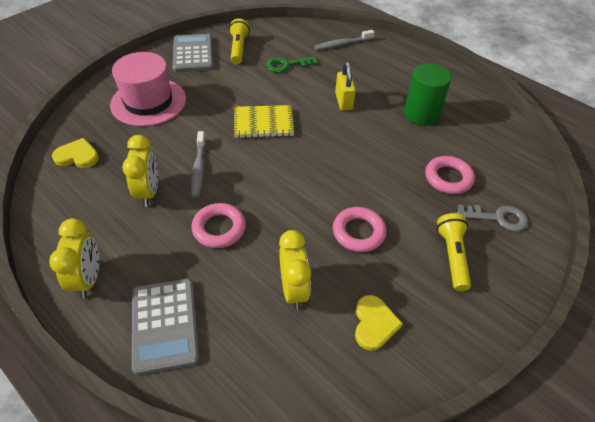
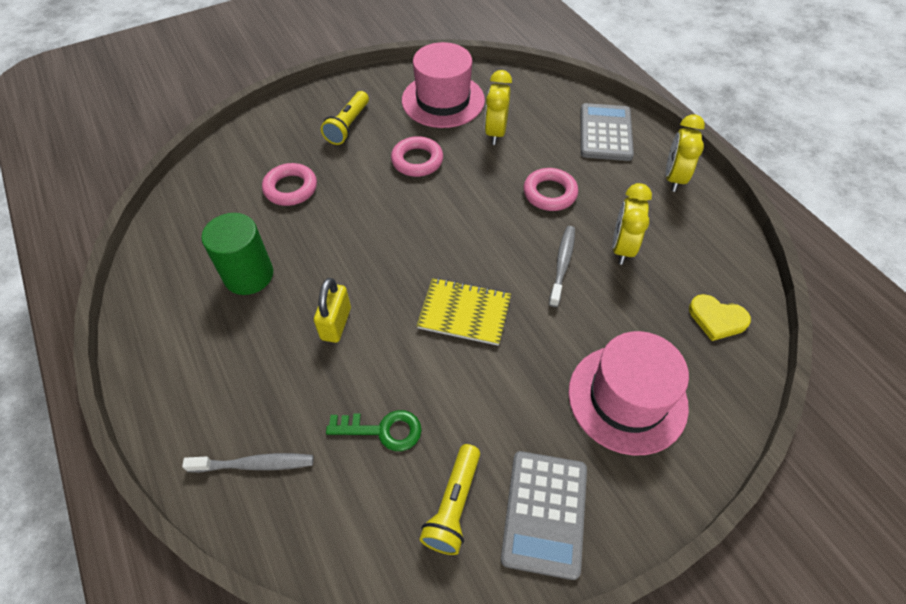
camera: 160 degrees left, 5 degrees up
yellow heart [355,295,403,351] -> pink hat [402,42,485,128]
grey key [457,205,528,231] -> none

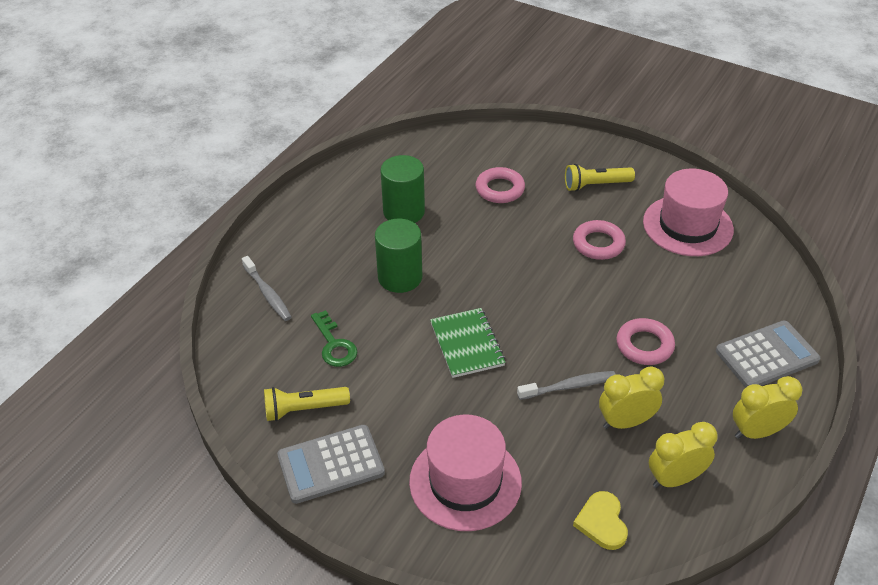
camera: 60 degrees right, 10 degrees down
yellow padlock [314,278,351,343] -> green cylinder [375,219,422,293]
yellow notebook [417,278,511,346] -> green notebook [430,308,506,378]
yellow clock [485,70,512,145] -> yellow clock moved to [649,422,718,488]

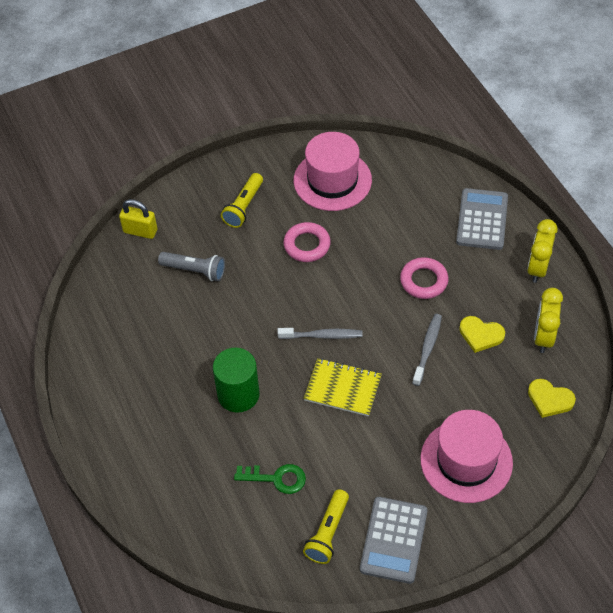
camera: 55 degrees left, 10 degrees up
grey toothbrush [242,256,292,321] -> grey toothbrush moved to [278,328,363,339]
green cylinder [380,155,425,223] -> none
green notebook [430,308,506,378] -> yellow notebook [304,358,382,416]
pink ring [476,167,525,203] -> grey flashlight [158,252,225,281]
yellow clock [599,367,664,429] -> yellow heart [459,316,505,353]
none -> yellow padlock [119,199,157,239]

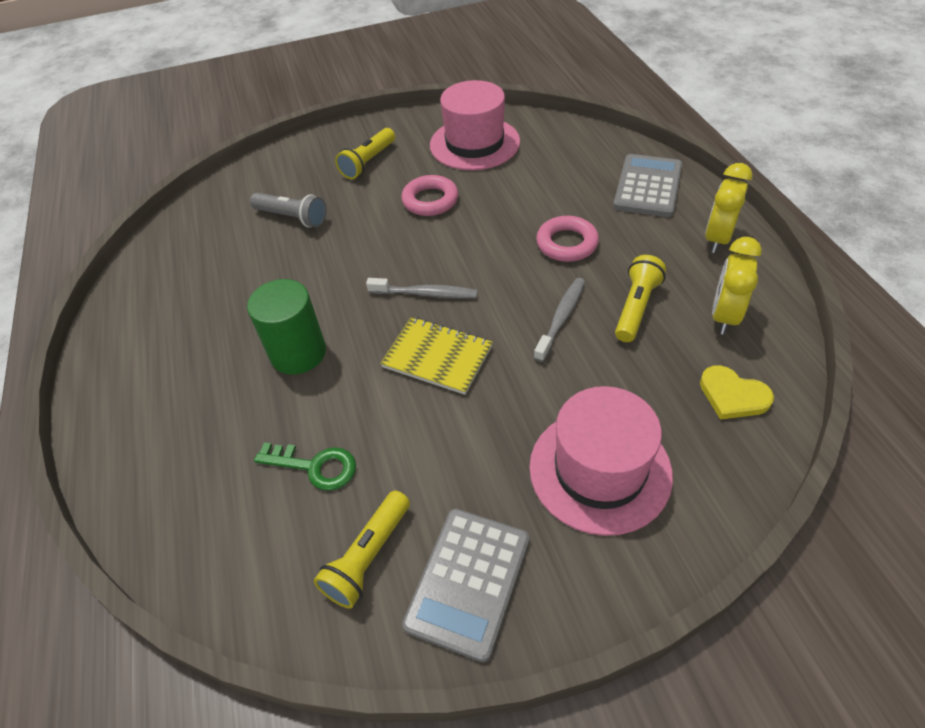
camera: 10 degrees right, 5 degrees down
yellow padlock [119,199,157,239] -> none
yellow heart [459,316,505,353] -> yellow flashlight [615,255,666,342]

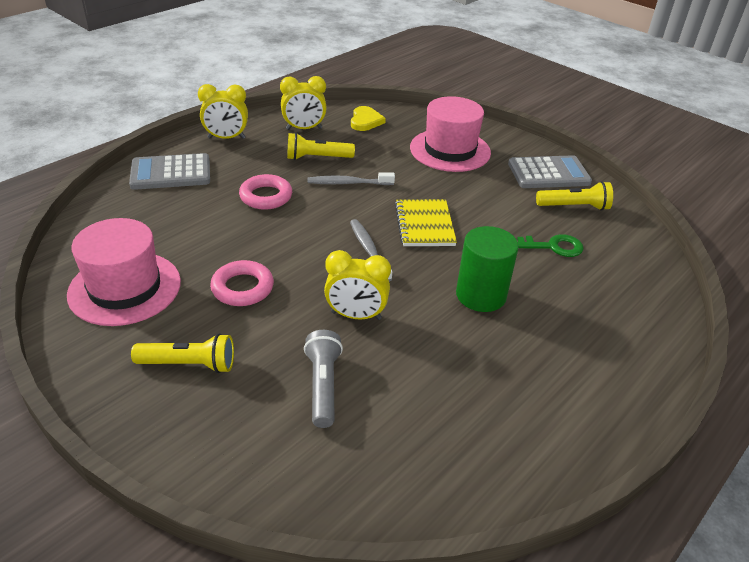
camera: 125 degrees left, 10 degrees down
green key [254,442,356,491] -> green key turned 105 degrees clockwise [517,234,584,257]
none -> yellow clock [324,250,391,320]

